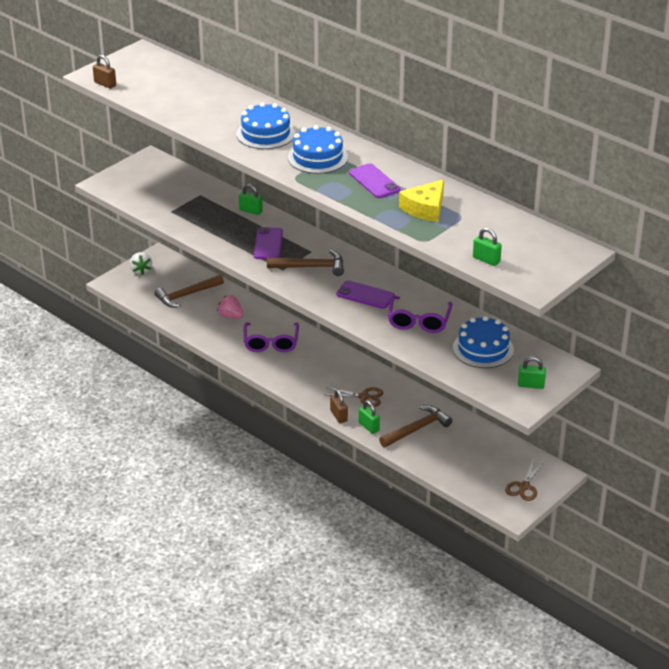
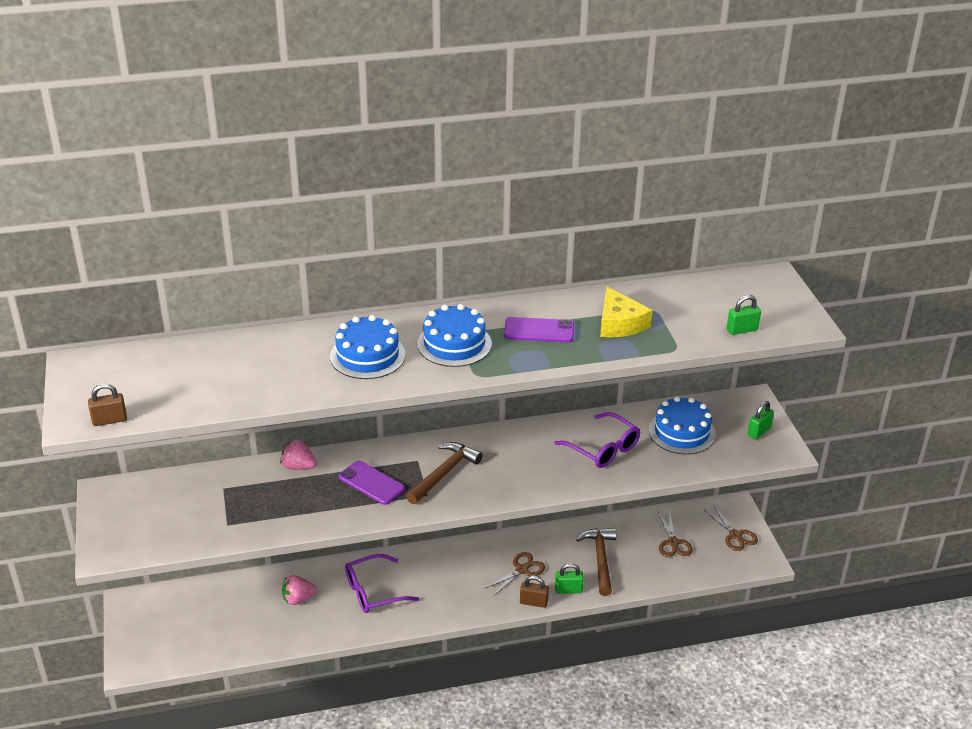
camera: 55 degrees left, 0 degrees up
white strawberry [129,252,152,275] -> none
brown hammer [154,274,224,307] -> none
green padlock [239,184,263,215] -> pink strawberry [280,439,317,470]
purple glasses [244,322,299,352] -> purple glasses turned 120 degrees clockwise [345,554,420,613]
purple phone [336,280,395,309] -> none
none -> brown scissors [658,512,693,557]

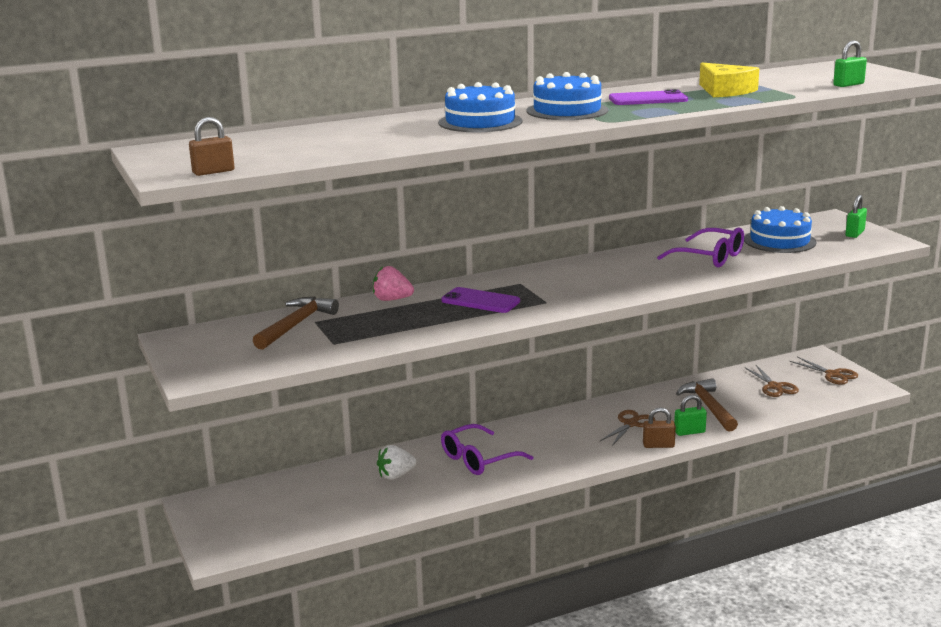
camera: 10 degrees left, 15 degrees down
pink strawberry [282,575,317,605] -> white strawberry [377,445,416,480]
brown hammer [406,442,483,504] -> brown hammer moved to [253,297,339,350]

